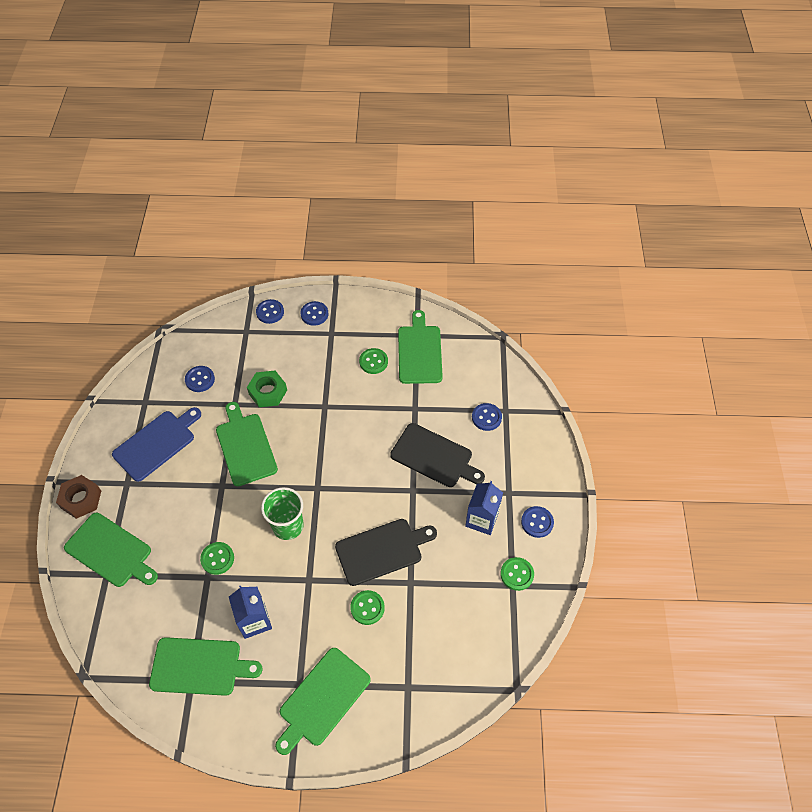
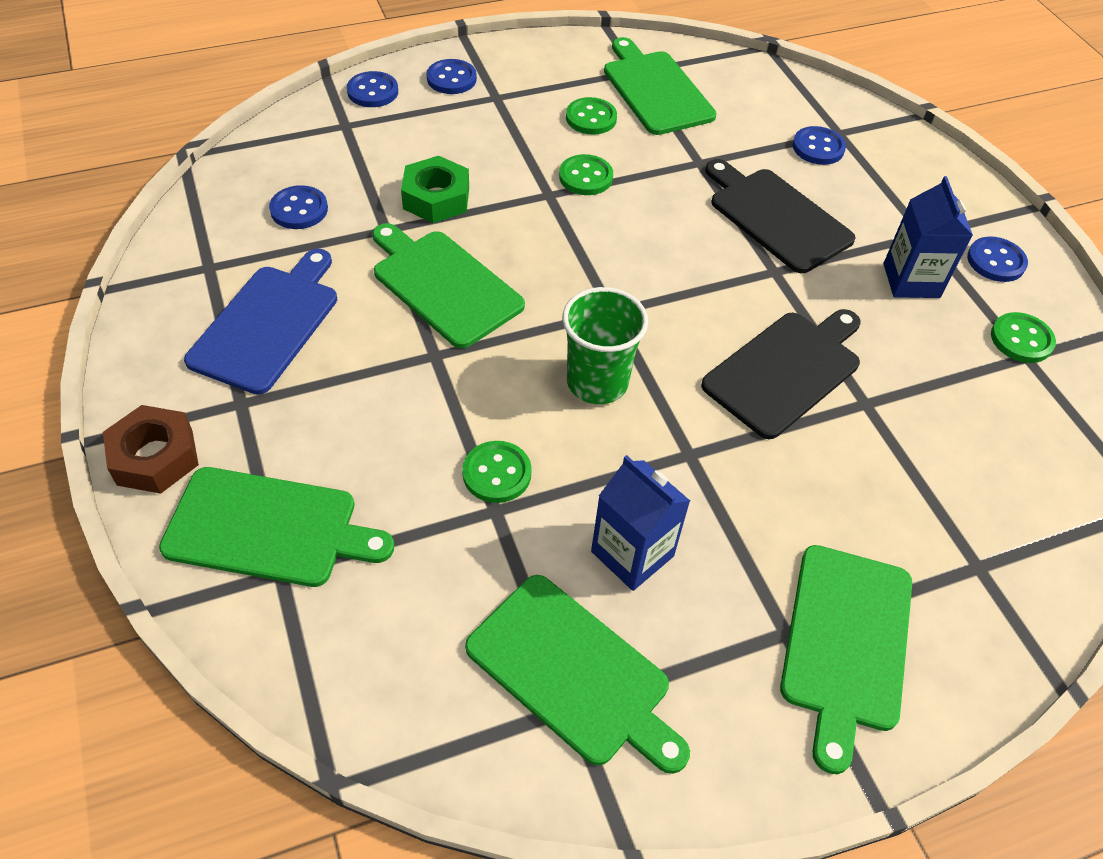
camera: 25 degrees left, 5 degrees down
green cutting board [149,637,262,696] -> green cutting board turned 60 degrees clockwise [465,575,690,774]
green button [350,590,385,625] -> green button moved to [559,154,613,195]
black cutting board [390,423,485,487] -> black cutting board turned 135 degrees counterclockwise [705,159,856,273]

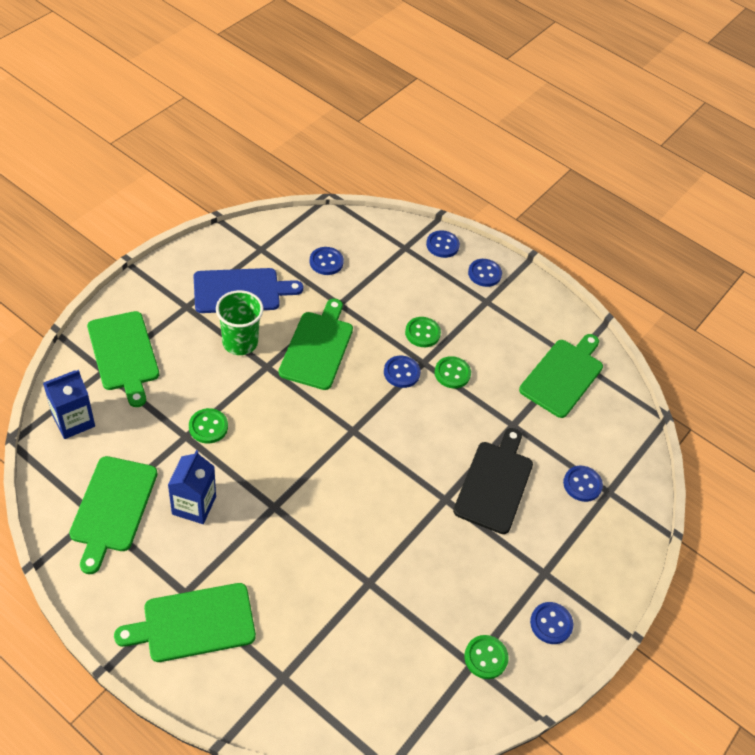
camera: 55 degrees right, 0 degrees up
brown nut [103,405,199,494] -> none
green nut [401,156,469,223] -> none
green cup [562,287,648,404] -> green cup moved to [216,290,263,355]
green button [566,97,617,135] -> green button moved to [405,317,441,347]
black cutting board [701,309,861,439] -> none
blue carton [883,176,973,298] -> blue carton moved to [43,370,95,439]
none -> blue button [384,356,421,388]

